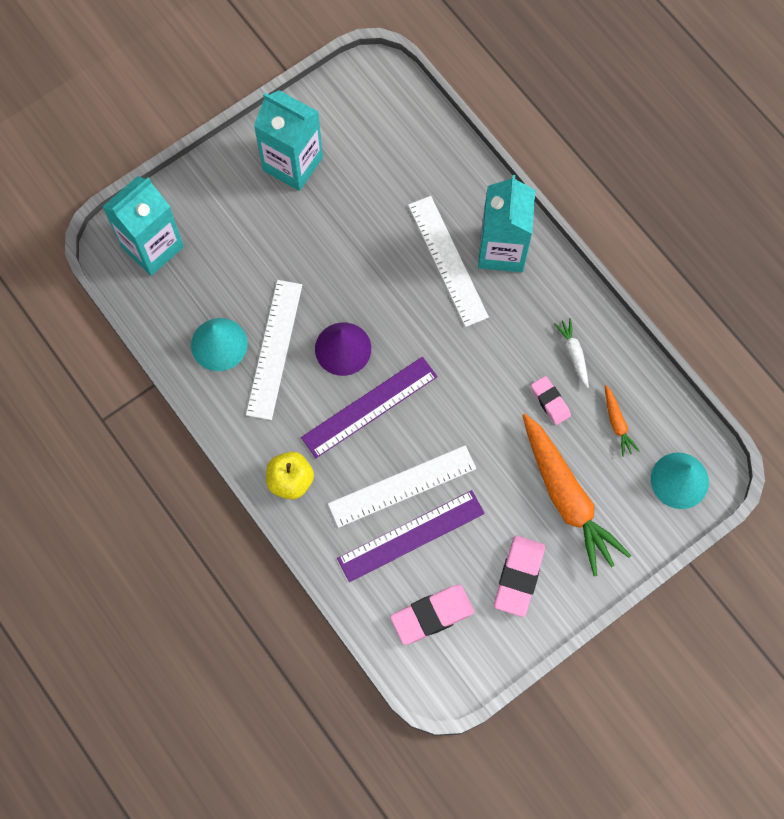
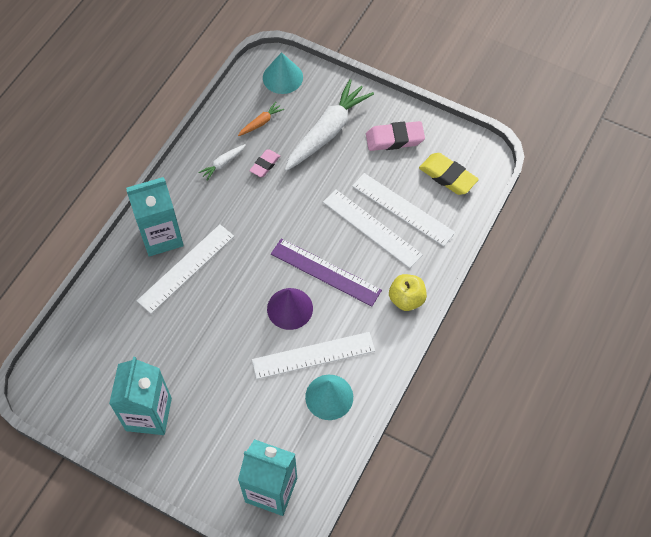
camera: 115 degrees left, 10 degrees down
purple ruler [337,490,485,582] -> white ruler [352,173,455,247]
pink eraser [390,585,474,645] -> yellow eraser [419,153,479,195]
orange carrot [522,414,631,576] -> white carrot [285,79,374,171]

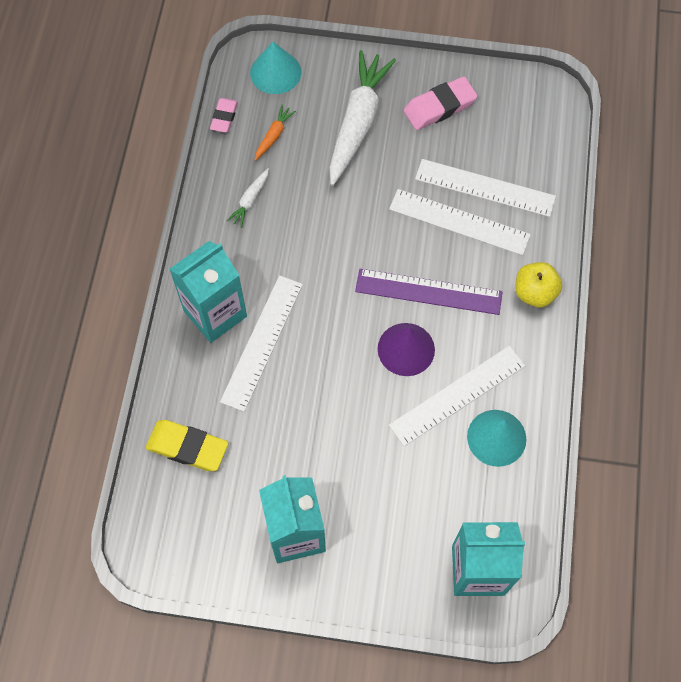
camera: 20 degrees left, 5 degrees up
pink eraser [249,150,280,177] -> pink eraser moved to [210,98,238,133]
yellow eraser [419,153,479,195] -> yellow eraser moved to [146,420,228,471]

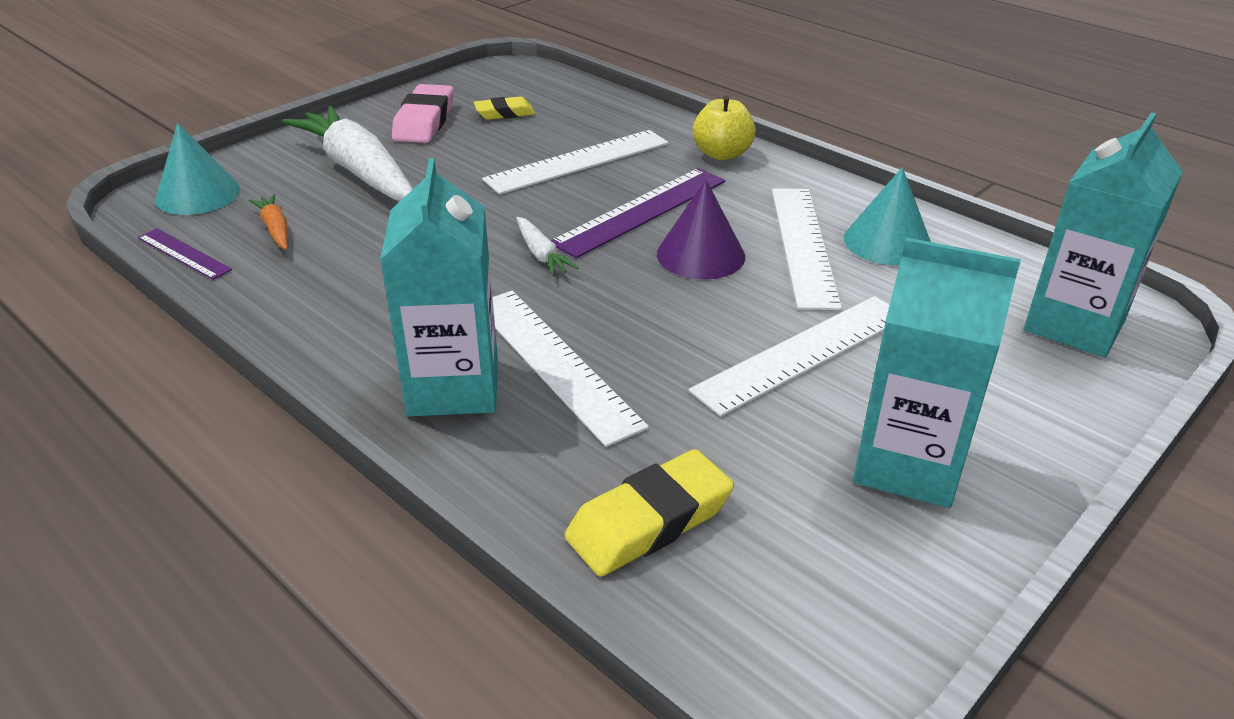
camera: 55 degrees left, 30 degrees down
pink eraser [210,98,238,133] -> purple ruler [138,228,232,280]
white carrot [226,168,269,228] -> white carrot moved to [516,217,579,276]
white ruler [415,159,556,217] -> white ruler moved to [689,296,889,417]
none -> yellow eraser [474,96,535,120]

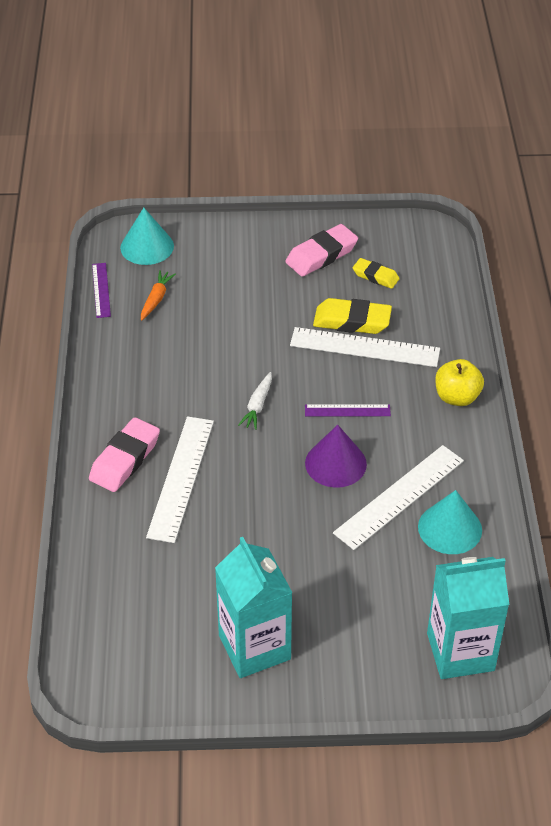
camera: 45 degrees right, 10 degrees up
white carrot [282,106,413,201] -> none
turquoise carton [380,158,498,416] -> pink eraser [89,417,160,492]
purple ruler [551,168,725,258] -> purple ruler [305,405,391,416], size x0.55
yellow eraser [564,449,734,577] -> yellow eraser moved to [313,298,392,334]
white ruler [689,296,889,417] -> none

